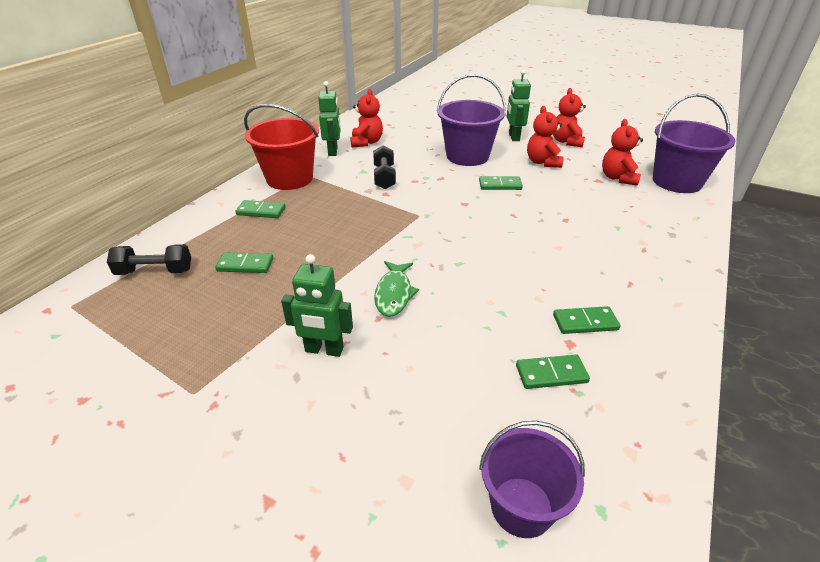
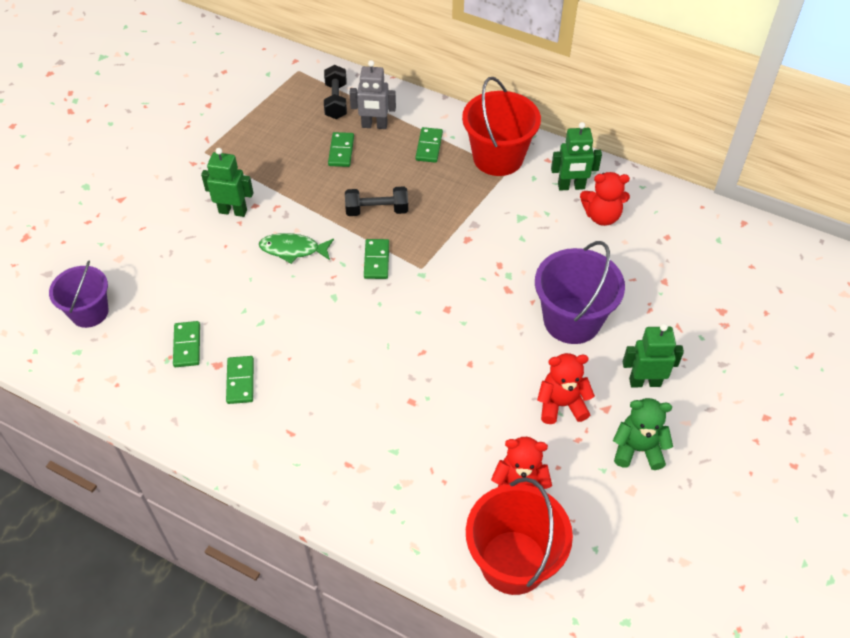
camera: 90 degrees right, 15 degrees up
green robot [281,254,353,357] -> green robot turned 90 degrees clockwise [201,148,253,217]
black dumbbell [373,145,396,189] -> black dumbbell moved to [345,186,408,216]
green domino [479,176,523,190] -> green domino moved to [364,239,389,279]
red teddy bear [553,88,586,147] -> green teddy bear [613,398,673,470]
purple bucket [653,94,736,193] -> red bucket [466,477,573,595]
none -> grey robot [349,60,396,129]

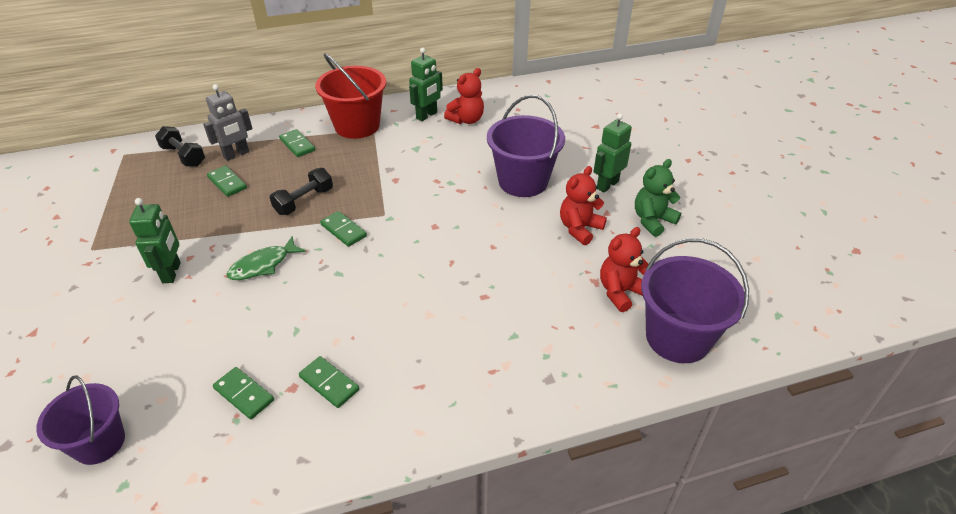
camera: 45 degrees left, 10 degrees down
green robot [201,148,253,217] -> green robot turned 120 degrees clockwise [129,198,181,283]
red bucket [466,477,573,595] -> purple bucket [641,238,749,363]

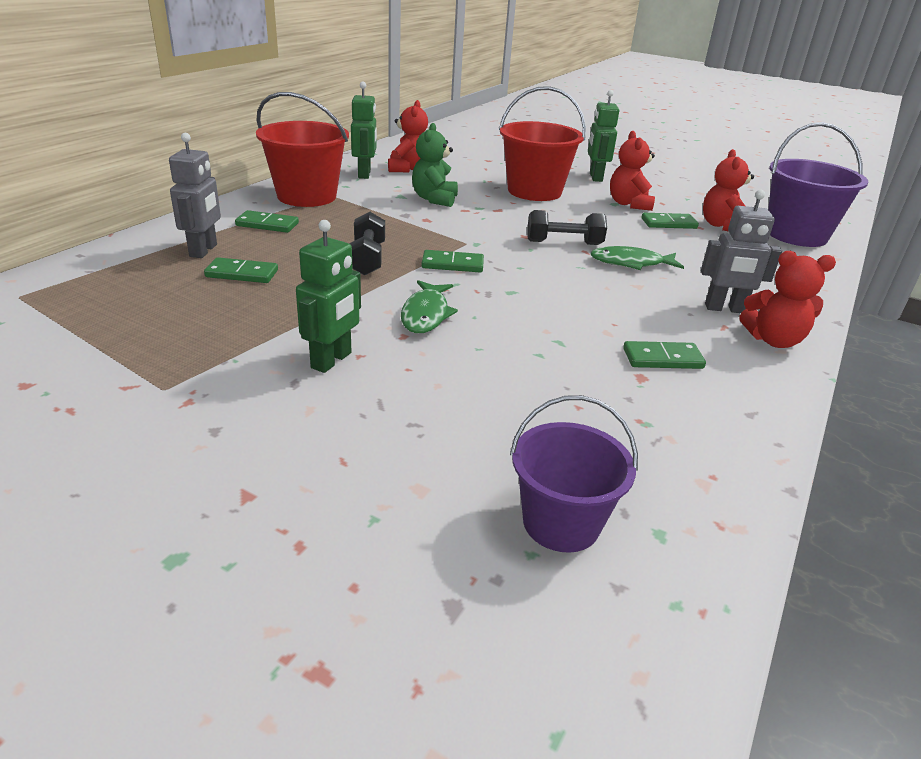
camera: 45 degrees left, 10 degrees down
green robot [129,198,181,283] -> green robot turned 75 degrees clockwise [296,220,361,373]
black dumbbell [155,126,205,167] -> black dumbbell moved to [527,210,607,245]
green domino [213,367,274,419] -> green domino moved to [642,213,699,229]
purple bucket [487,95,565,197] -> red bucket [499,86,586,201]
green teddy bear [635,159,681,237] -> green teddy bear moved to [412,123,458,207]
none -> green fish [591,246,684,270]
none -> grey robot [701,190,782,313]
none -> red teddy bear [740,251,836,348]

